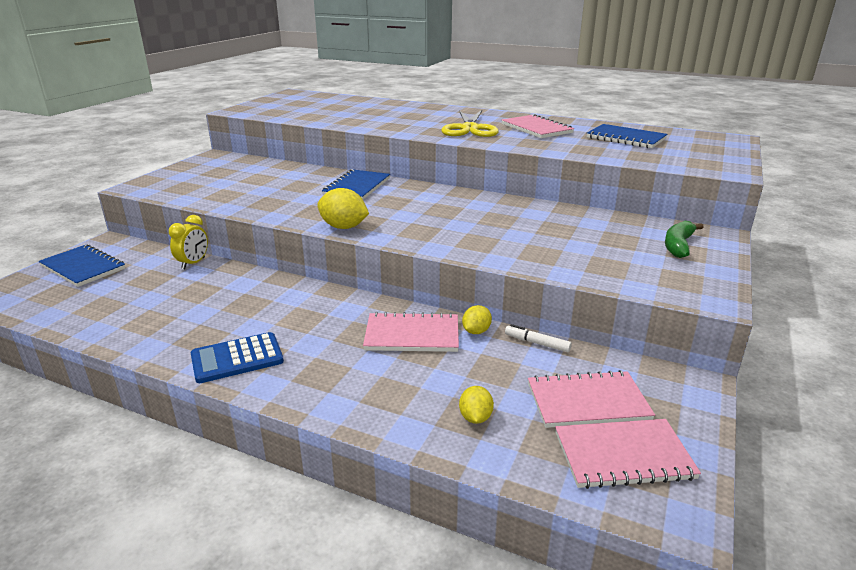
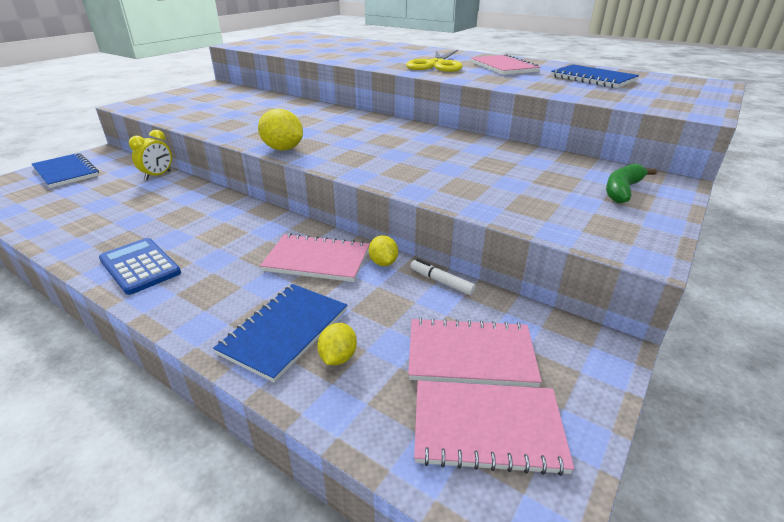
camera: 10 degrees right, 5 degrees up
blue calculator [191,332,284,383] -> blue calculator turned 60 degrees clockwise [99,238,181,295]
blue notebook [322,169,390,200] -> blue notebook moved to [213,284,347,383]
yellow lemon [462,305,492,334] -> yellow lemon turned 60 degrees counterclockwise [369,235,398,266]

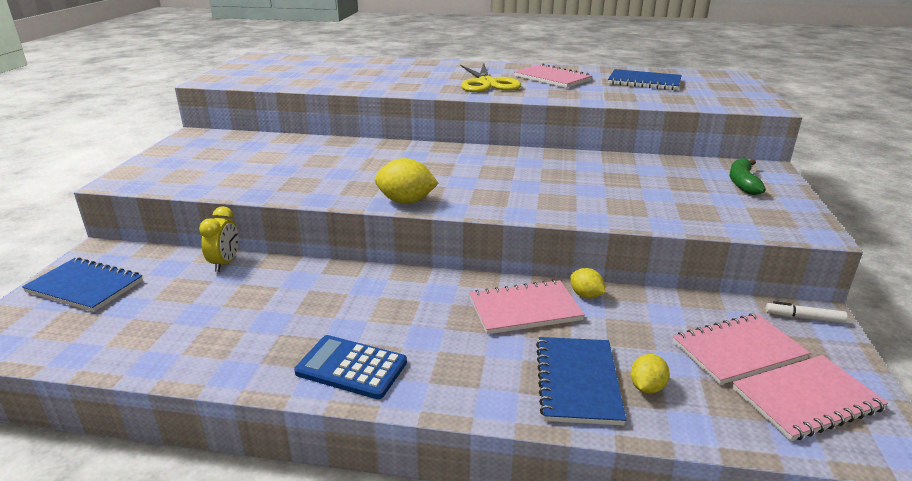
camera: 25 degrees left, 5 degrees down
yellow lemon [317,323,357,365] -> yellow lemon turned 45 degrees clockwise [631,354,670,394]
white marker [410,259,476,295] -> white marker moved to [766,301,848,323]

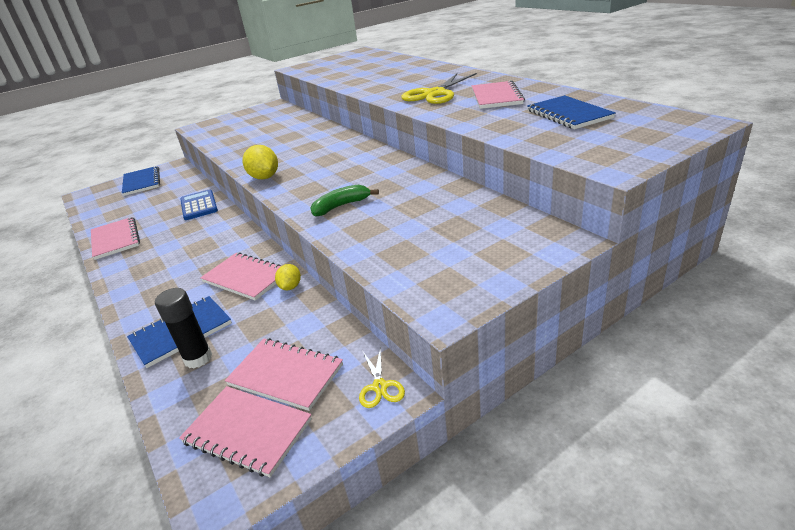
camera: 50 degrees right, 5 degrees up
yellow clock [199,206,239,272] -> none
blue calculator [294,335,407,399] -> blue calculator moved to [180,189,218,220]
yellow lemon [631,354,670,394] -> black glue stick [155,288,212,368]
green banana [730,158,766,195] -> green banana moved to [310,185,379,217]
white marker [766,301,848,323] -> yellow scissors [359,346,405,408]
none -> pink notebook [91,217,140,260]

